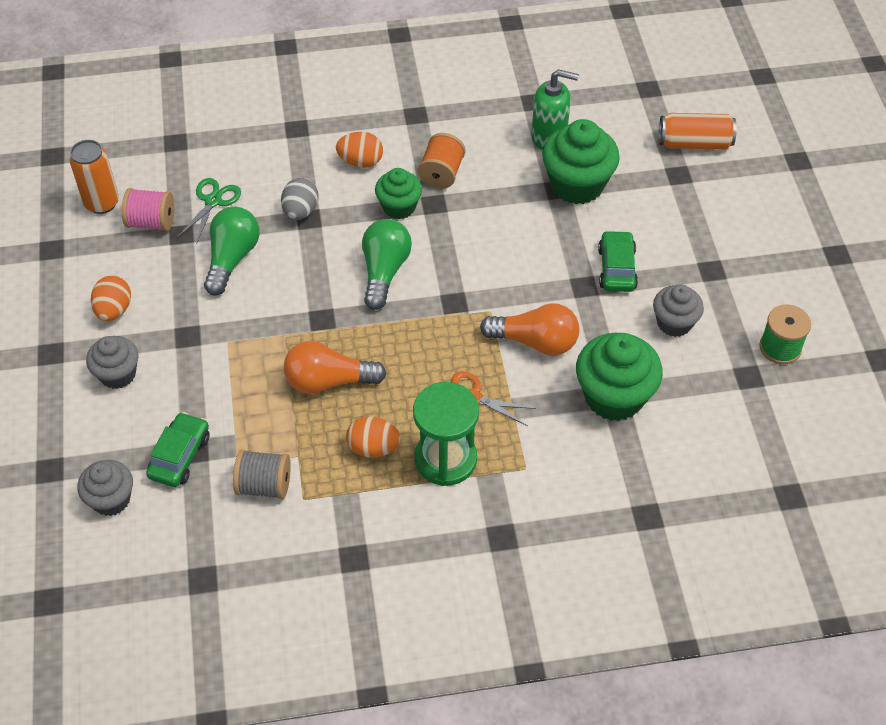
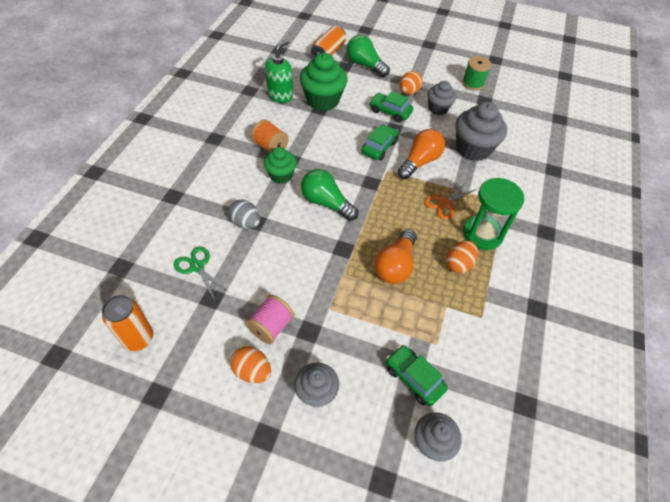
camera: 65 degrees left, 0 degrees up
pink spool [122,188,174,231] -> pink spool moved to [246,295,295,344]
green light bulb [204,206,260,295] -> green light bulb moved to [347,35,390,77]
grey spool [233,450,291,499] -> none
orange egg [336,132,383,168] -> orange egg moved to [400,71,423,95]
green cupcake [576,333,663,421] -> grey cupcake [456,102,507,161]
none -> green car [362,124,399,160]

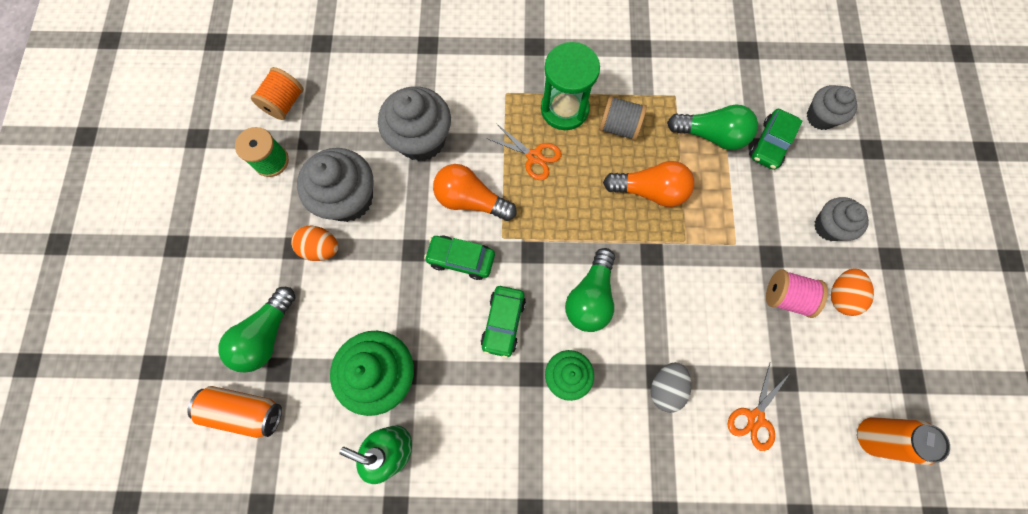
camera: 105 degrees left, 20 degrees up
green scissors [174,246,229,301] -> orange scissors [727,363,790,451]
orange spool [251,119,289,153] -> orange spool moved to [251,67,304,120]
green car [369,91,413,122] -> green car moved to [481,286,526,358]
grey cupcake [427,81,456,115] -> grey cupcake [297,148,373,222], size x1.64
orange egg [446,240,478,273] -> grey spool [599,95,647,141]
none -> green light bulb [667,105,758,150]

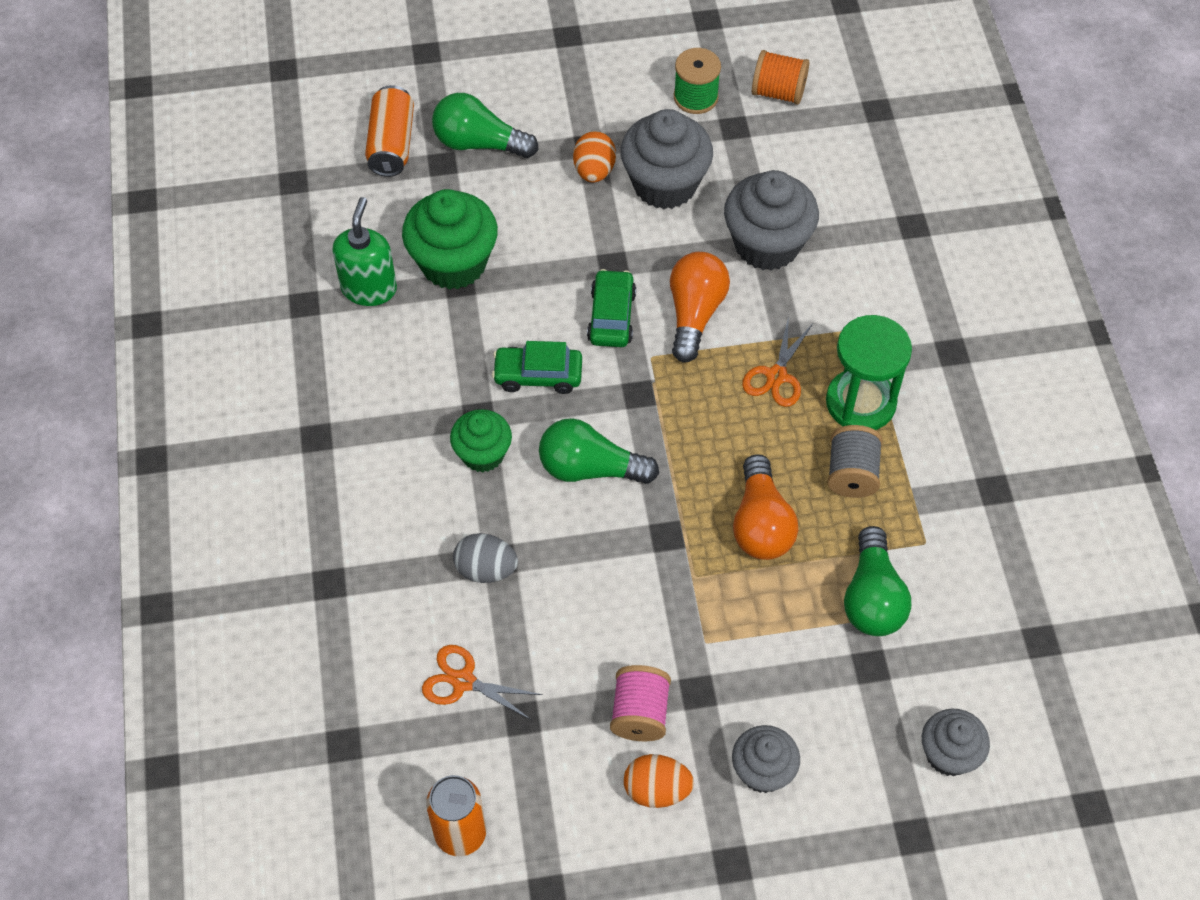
camera: 80 degrees right, 15 degrees down
green car [749,109,802,170] -> none

